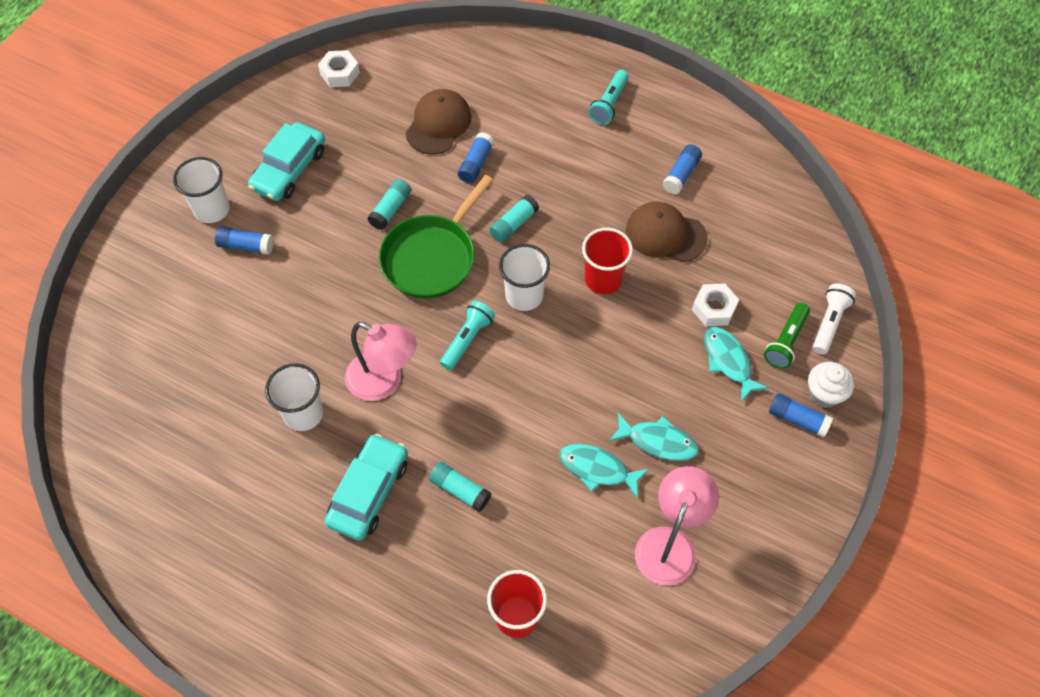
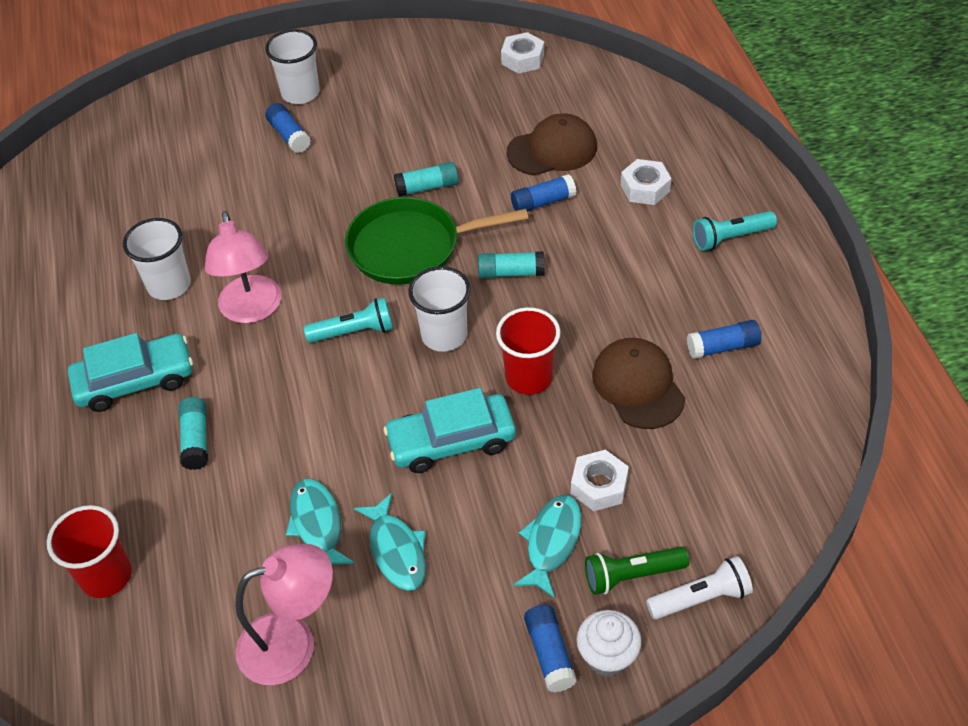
camera: 50 degrees right, 10 degrees down
turquoise car [248,122,325,201] -> turquoise car moved to [383,388,516,473]
none -> white nut [621,159,672,205]

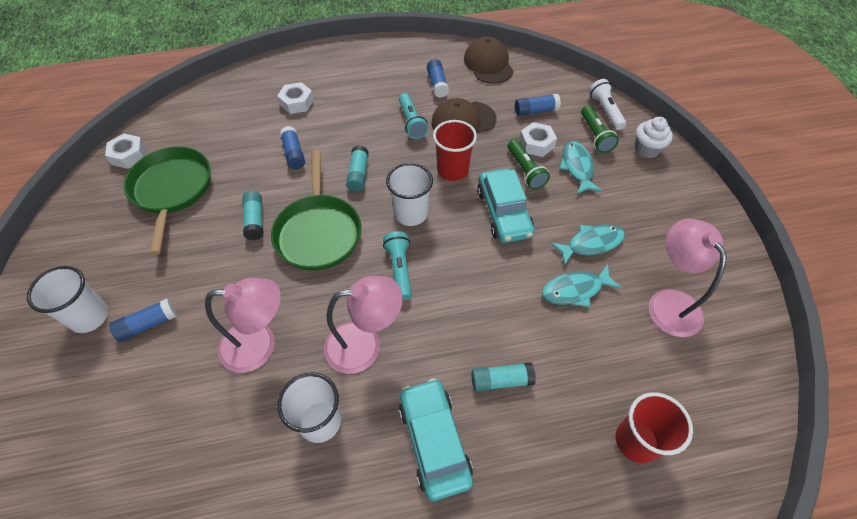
camera: 90 degrees left, 5 degrees up
brown cap [507,113,597,176] -> brown cap moved to [464,36,514,84]
turquoise fish [513,495,581,598] -> turquoise fish turned 60 degrees clockwise [559,141,603,194]
blue glue stick [524,604,577,692] -> blue glue stick moved to [515,94,561,116]
turquoise flashlight [693,211,777,251] -> turquoise flashlight moved to [399,93,428,139]
none -> green pan [124,146,211,255]
none -> pink lamp [205,278,281,373]
none -> green flashlight [508,139,550,190]

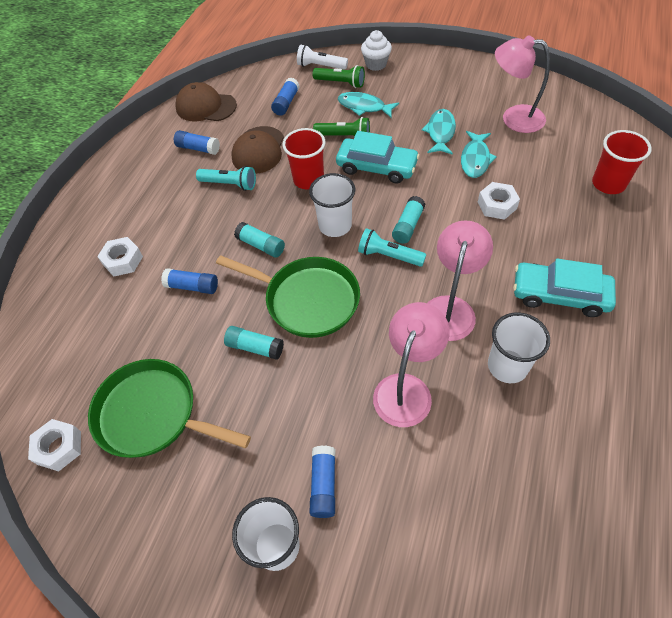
camera: 55 degrees left, 0 degrees up
turquoise glue stick [471,362,536,392] -> turquoise glue stick moved to [392,196,425,244]
white nut [519,122,557,157] -> white nut moved to [478,182,520,220]

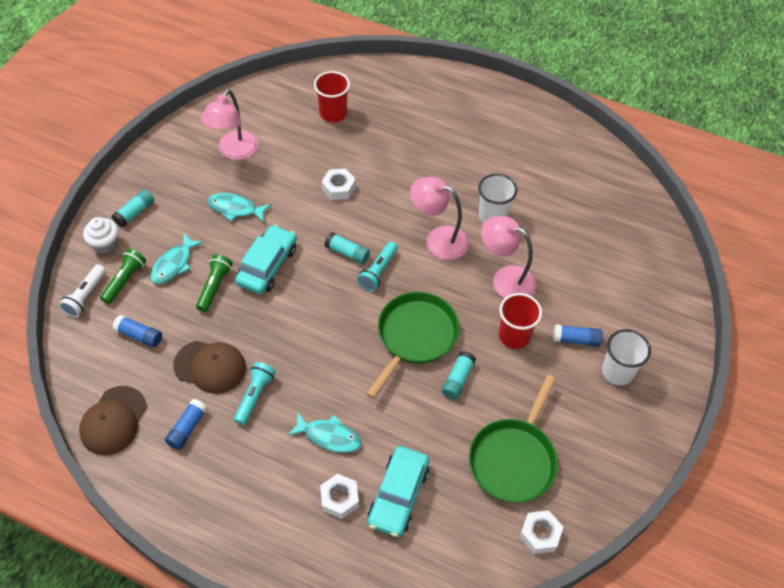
camera: 90 degrees left, 0 degrees up
blue glue stick [161,268,218,294] -> none
turquoise glue stick [234,222,285,258] -> turquoise glue stick moved to [112,189,154,227]
red cup [282,128,325,189] -> red cup moved to [499,293,542,349]
white cup [309,173,355,237] -> none
turquoise fish [461,131,497,178] -> turquoise fish moved to [287,412,361,453]
turquoise car [513,259,616,317] -> turquoise car moved to [368,446,429,537]

